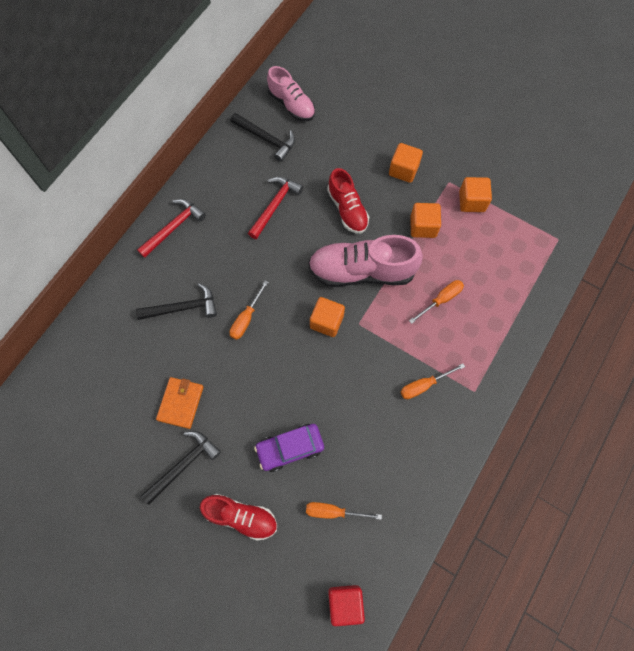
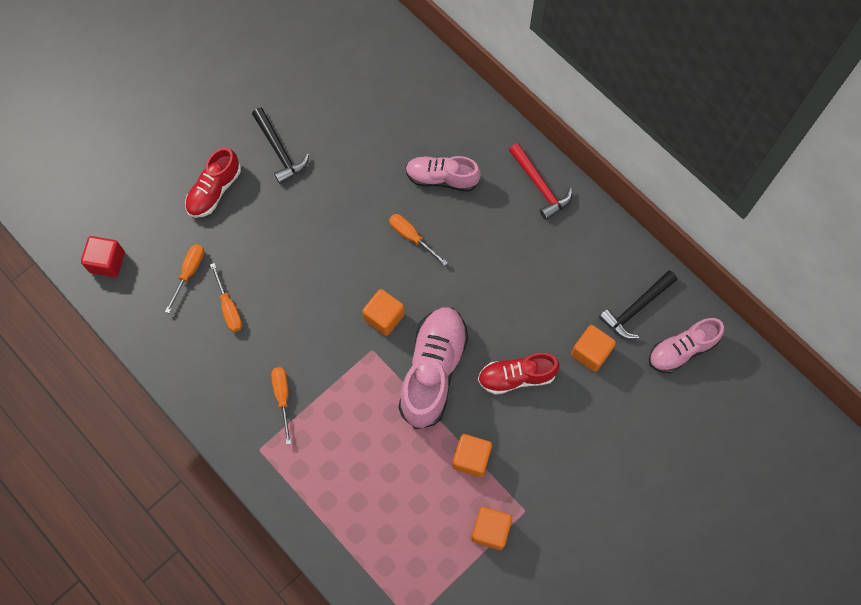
camera: 105 degrees right, 0 degrees up
black hammer [136,283,217,320] -> pink shoe [405,156,481,192]
orange wallet [156,377,204,429] -> none
red hammer [248,177,303,239] -> none
purple car [254,424,324,472] -> none
orange cube [389,143,423,183] -> orange cube moved to [571,325,616,372]
orange screwdriver [409,280,464,324] -> orange screwdriver moved to [210,263,242,332]

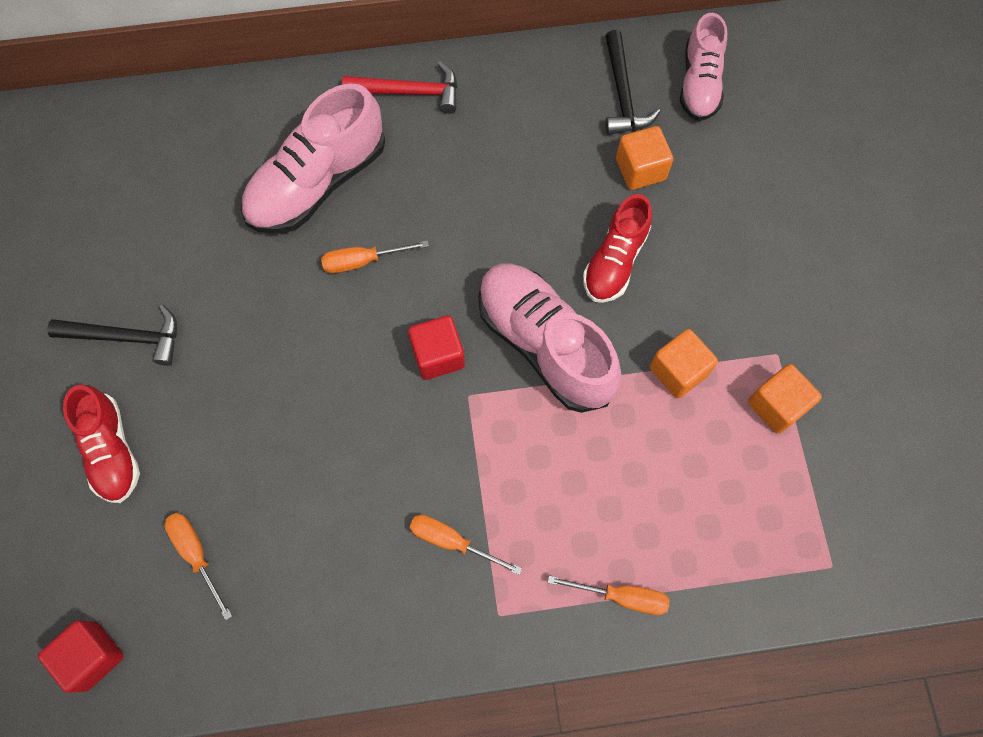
camera: 55 degrees left, 0 degrees up
orange screwdriver [210,263,242,332] -> orange screwdriver moved to [547,575,669,615]
orange cube [362,289,405,336] -> red cube [408,316,465,380]
pink shoe [405,156,481,192] -> pink shoe [241,83,386,234], size x1.59

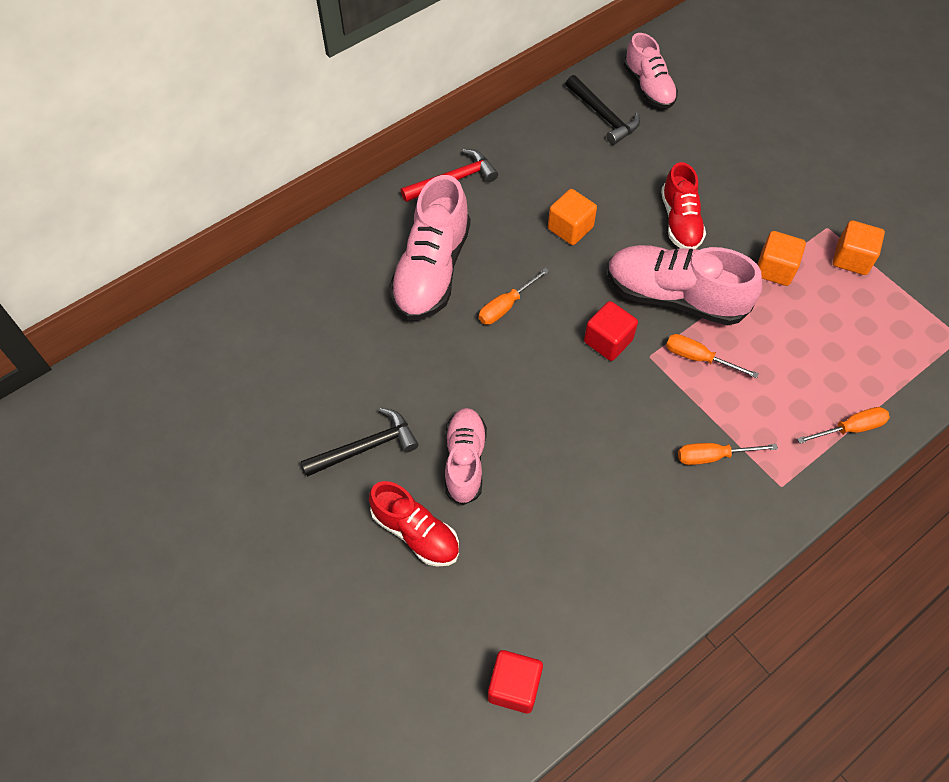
camera: 30 degrees left, 10 degrees down
orange screwdriver [165,513,232,620] -> orange screwdriver moved to [666,334,759,378]
orange cube [616,126,673,190] -> orange cube moved to [548,189,597,245]
none -> pink shoe [445,408,487,505]

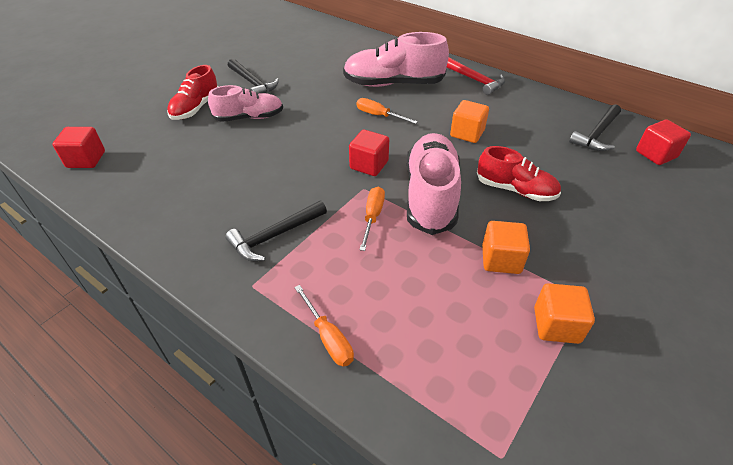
camera: 75 degrees right, 15 degrees down
pink shoe [624,33,678,108] -> red cube [636,120,691,165]
red shoe [661,162,706,249] -> red shoe turned 135 degrees counterclockwise [477,146,561,201]
orange screwdriver [678,443,778,465] -> black hammer [225,201,327,261]

